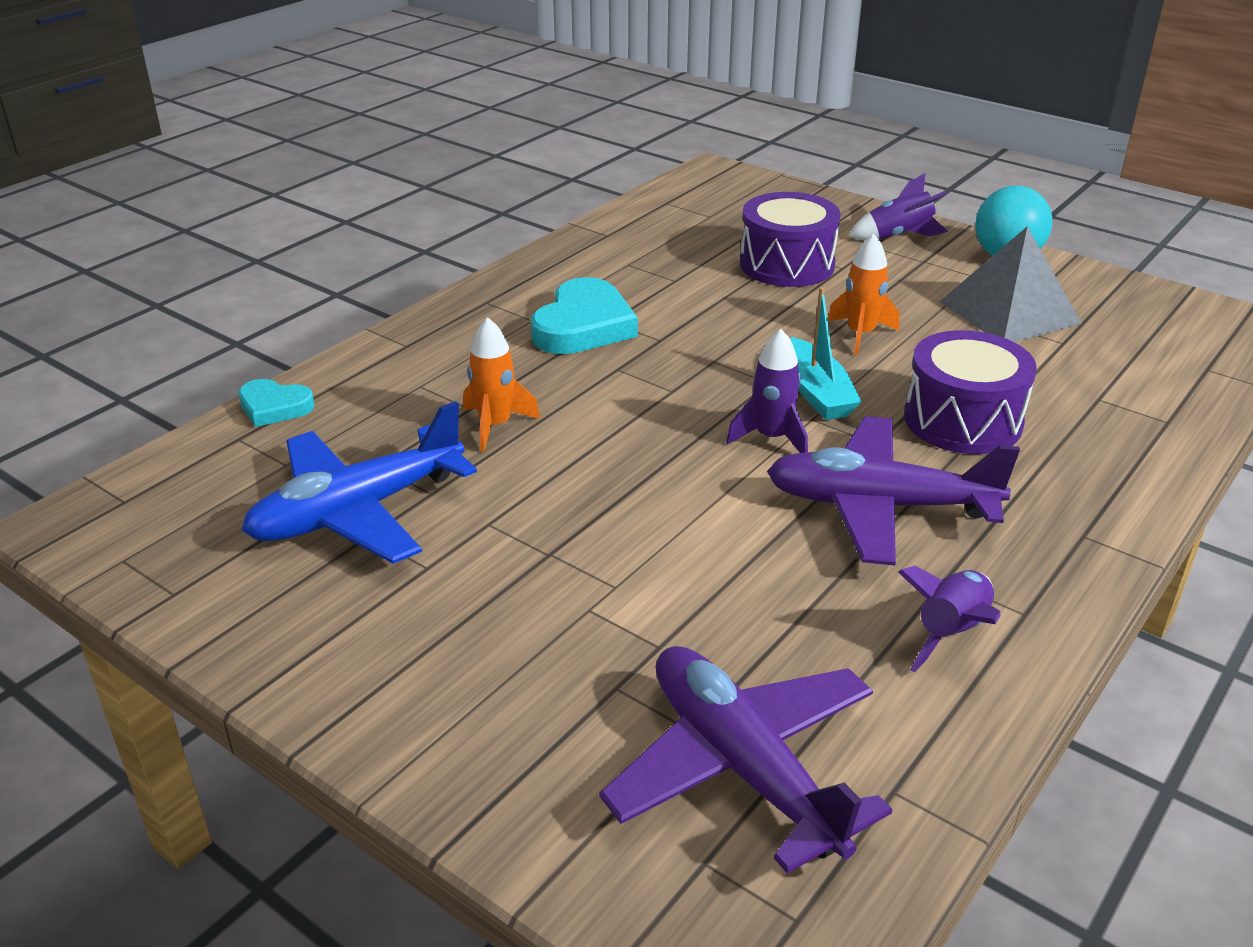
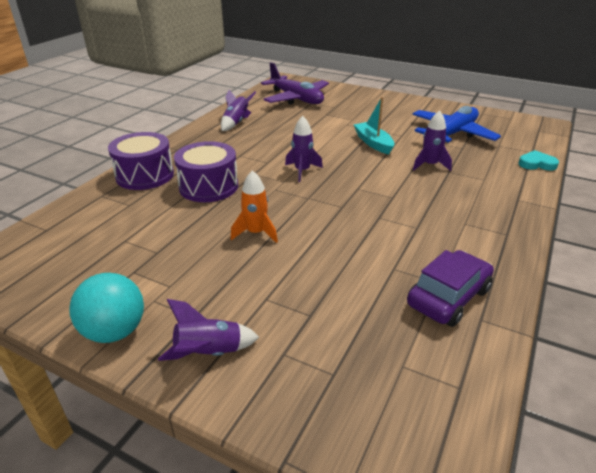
camera: 170 degrees right, 0 degrees up
orange rocket [463,317,540,452] -> purple rocket [413,111,452,171]
turquoise heart [531,277,638,354] -> none
purple drum [740,192,841,287] -> purple drum moved to [108,132,174,190]
purple plane [767,416,1020,566] -> none
turquoise boat [790,287,862,420] -> turquoise boat moved to [354,97,394,154]
grey pyramid [940,226,1082,342] -> none
none -> purple car [407,250,494,327]

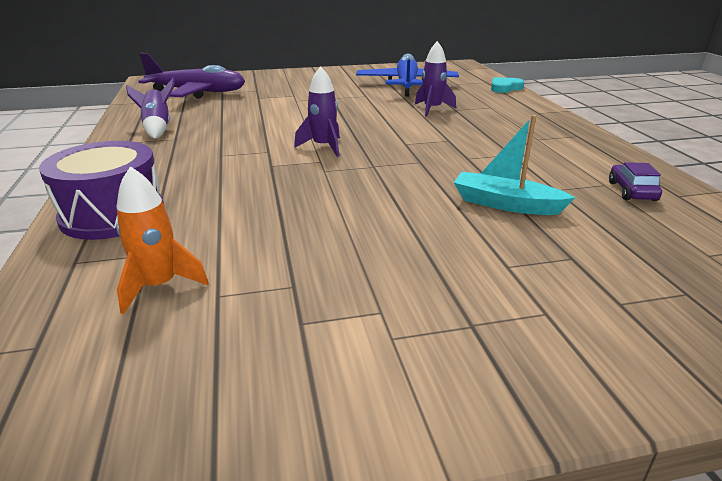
camera: 40 degrees left, 5 degrees down
turquoise ball [69,273,144,343] -> none
purple rocket [158,299,259,361] -> none
purple drum [174,141,238,202] -> none
orange rocket [231,170,278,243] -> orange rocket moved to [116,166,209,314]
turquoise boat [354,97,394,154] -> turquoise boat moved to [454,115,576,215]
purple car [407,250,494,327] -> purple car [609,162,662,201], size x0.56

